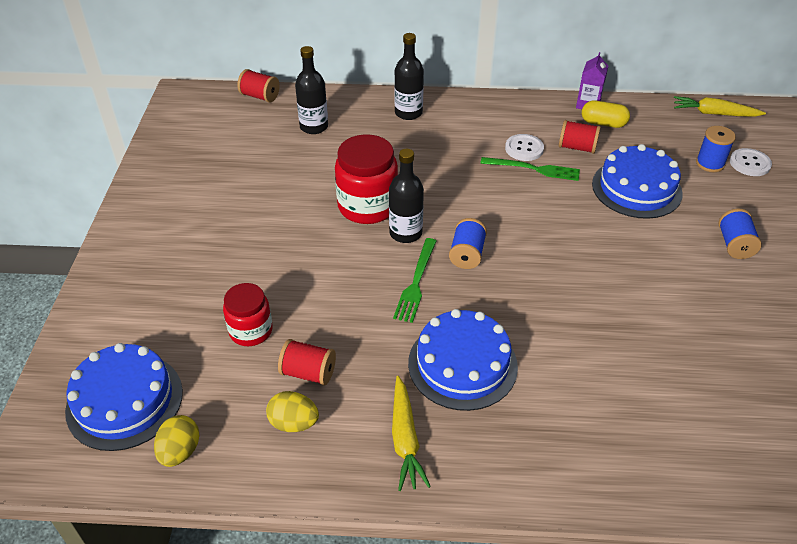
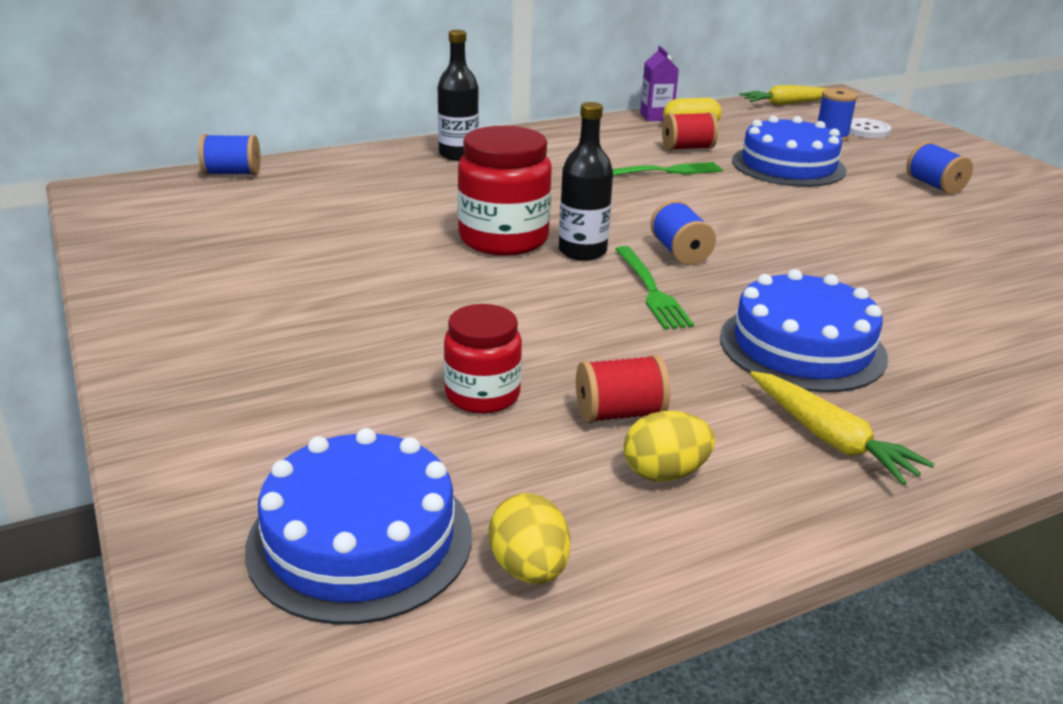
camera: 30 degrees left, 15 degrees down
red spool [237,69,280,103] -> blue spool [198,134,260,175]
black bottle [295,46,328,134] -> none
white button [505,134,544,161] -> none

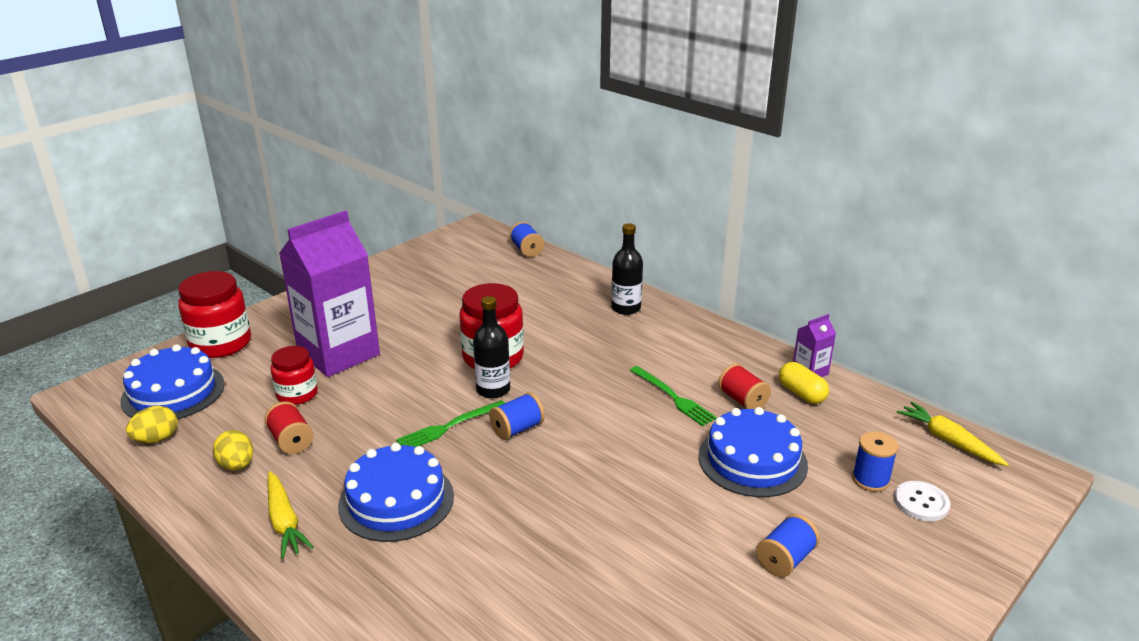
camera: 70 degrees right, 0 degrees up
yellow carrot [750,371,935,485] -> yellow carrot turned 60 degrees counterclockwise [267,471,313,559]
none -> red jar [178,271,251,358]
none -> purple carton [279,210,380,377]

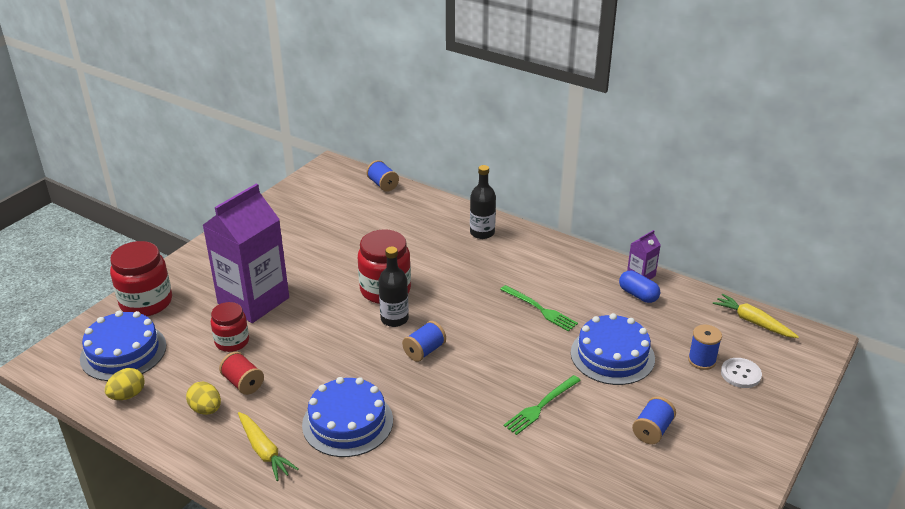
camera: 10 degrees left, 5 degrees up
green fork [396,400,505,447] -> green fork moved to [504,375,581,435]
red spool [718,363,771,409] -> none
yellow capsule [779,362,829,404] -> blue capsule [619,271,660,303]

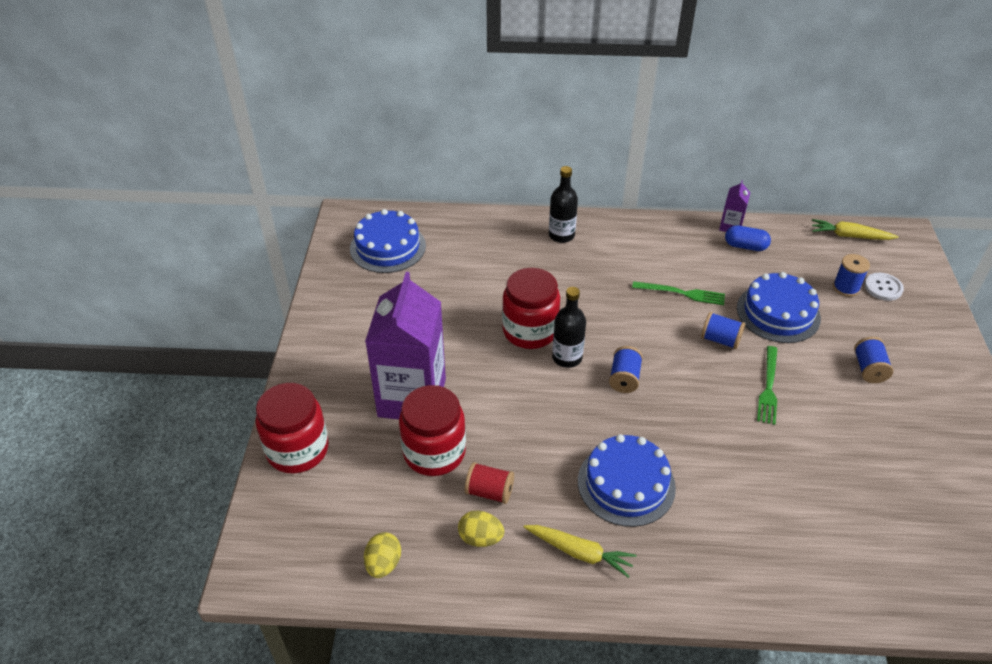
camera: 30 degrees left, 10 degrees up
blue cake [80,311,166,381] -> blue cake moved to [350,209,426,273]
red jar [211,302,249,352] -> red jar [399,385,466,476], size x1.60
blue spool [366,160,399,192] -> blue spool moved to [701,312,745,349]

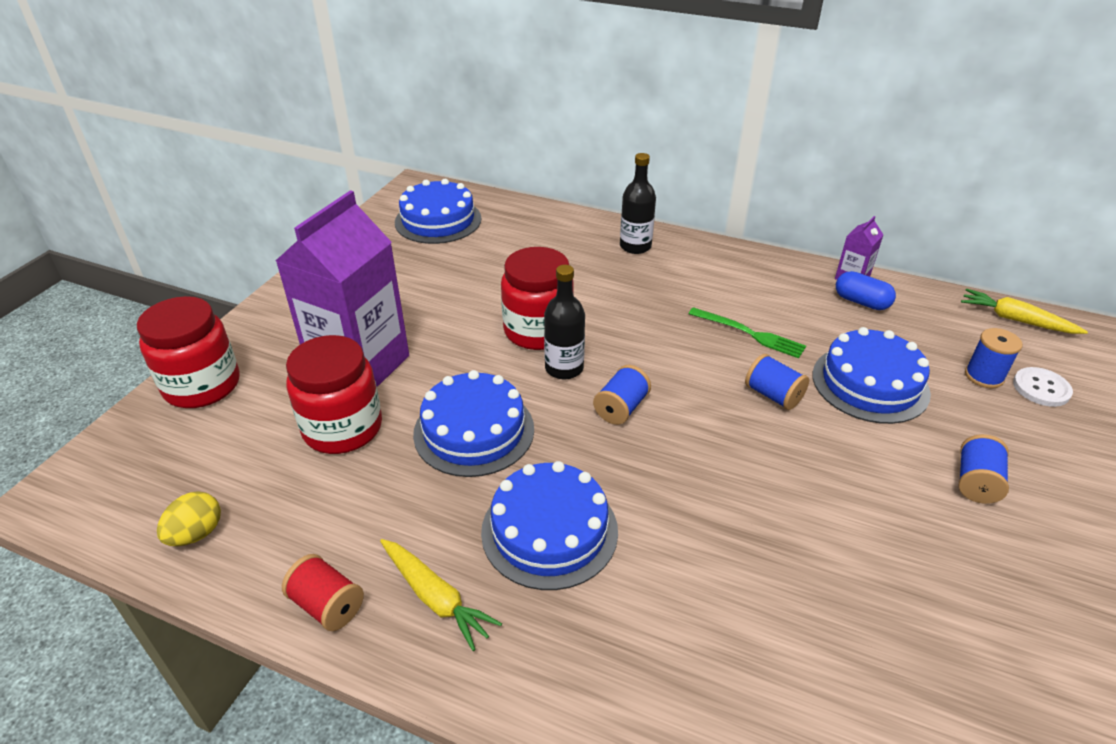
camera: 20 degrees right, 5 degrees down
yellow egg [458,511,504,547] -> none
red spool [465,462,514,504] -> red spool moved to [282,554,364,631]
green fork [757,346,778,425] -> none
none -> blue cake [413,370,534,477]

